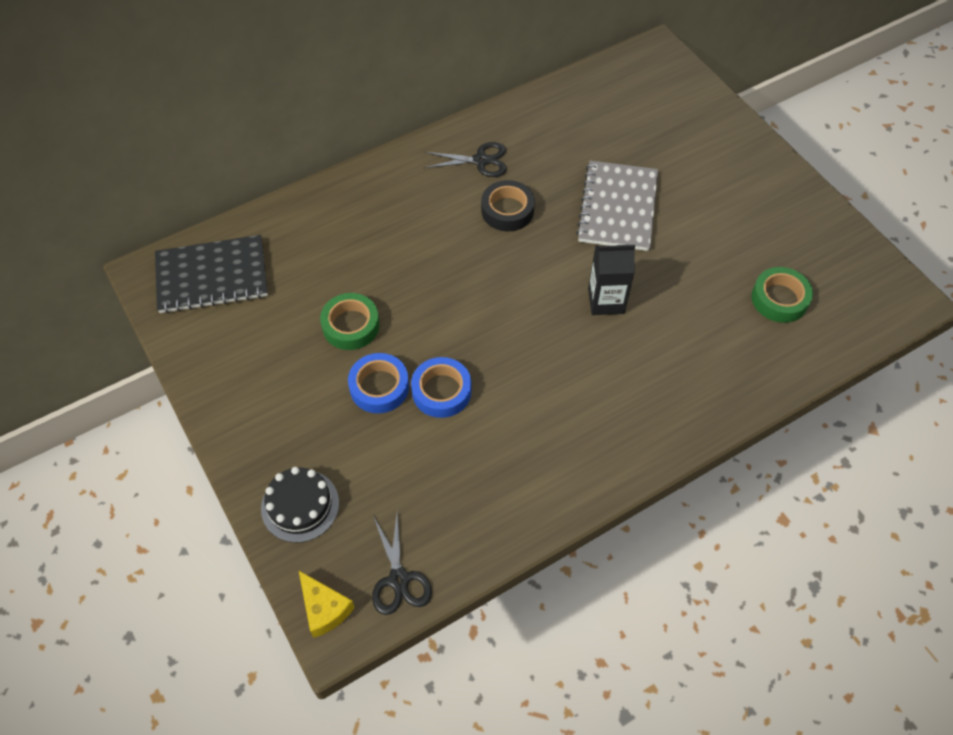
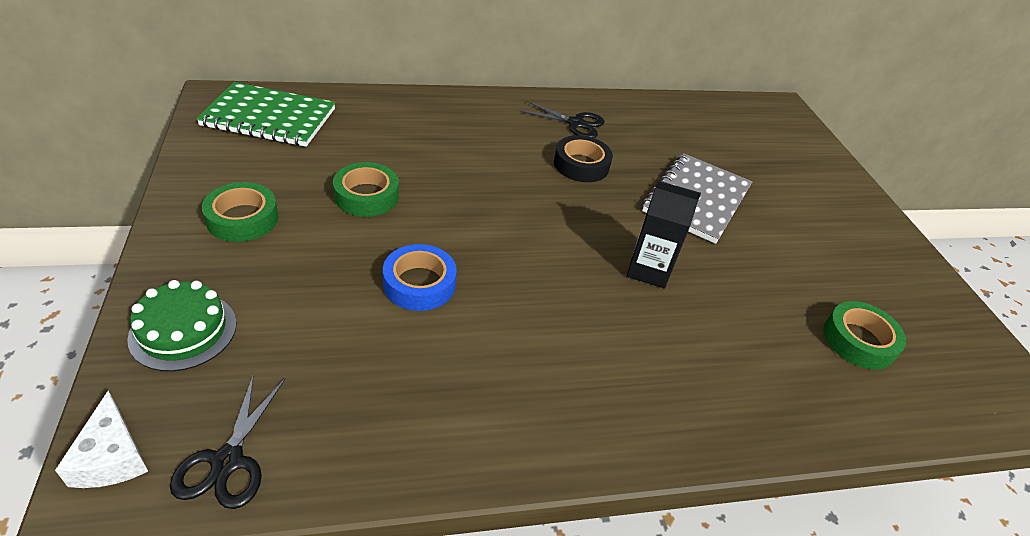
camera: 15 degrees right, 15 degrees down
black notebook [155,235,268,314] -> green notebook [196,82,335,147]
black cake [261,467,339,543] -> green cake [127,280,236,371]
yellow cheese [299,571,355,638] -> white cheese [55,390,148,488]
blue tape [348,353,409,413] -> none
none -> green tape [202,182,279,242]

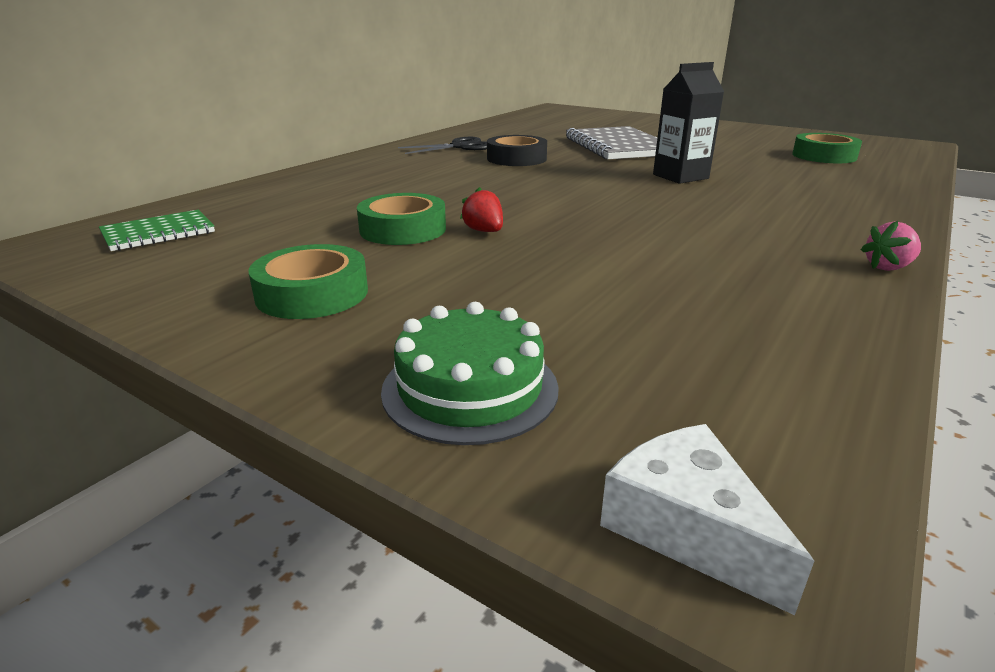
camera: 40 degrees left, 15 degrees down
white cheese [55,390,148,488] -> white cheese turned 150 degrees counterclockwise [600,424,814,615]
black scissors [170,373,286,509] -> none
green notebook [196,82,335,147] -> green notebook [99,210,215,251], size x0.56
blue tape [383,244,457,311] -> none
none -> red strawberry [460,187,503,232]
none -> pink strawberry [861,221,921,271]

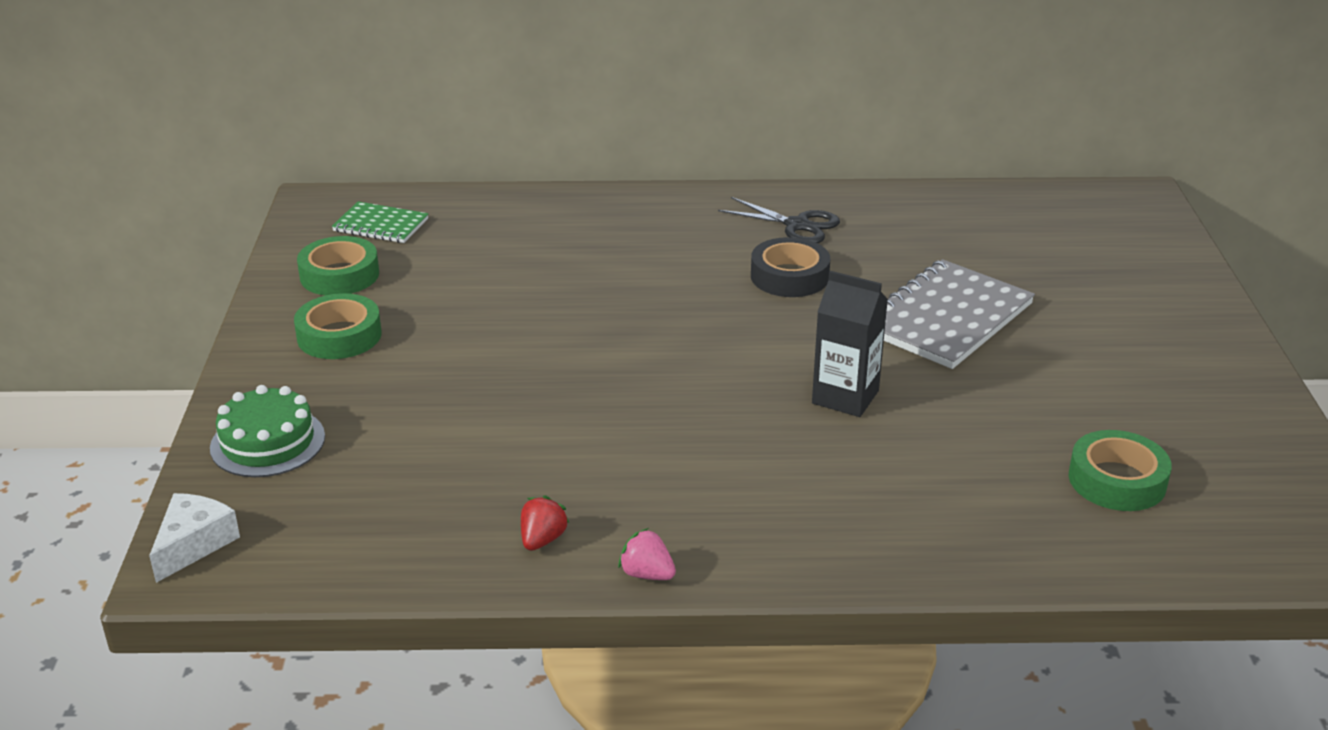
camera: 55 degrees right, 5 degrees up
green tape [357,193,446,245] -> green tape moved to [297,236,379,295]
red strawberry [460,187,503,232] -> red strawberry moved to [521,496,569,551]

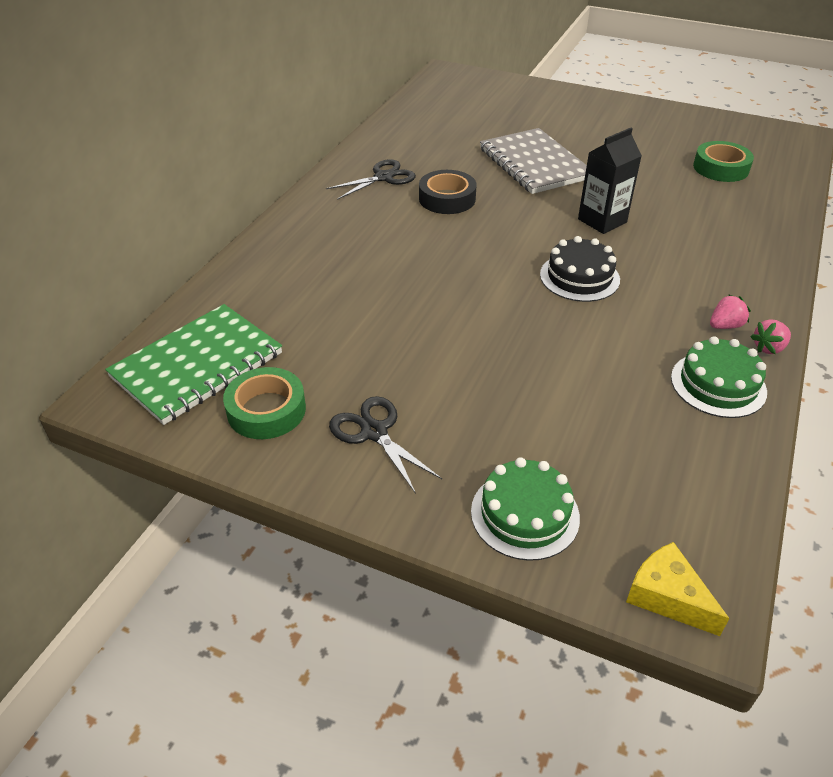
camera: 65 degrees left, 10 degrees up
white cheese [149,493,240,583] -> yellow cheese [626,542,730,636]
green tape [294,293,382,359] -> black scissors [329,396,442,494]
green notebook [332,201,429,243] -> green notebook [105,304,282,425], size x1.80
red strawberry [521,496,569,551] -> green cake [671,336,767,418]
none -> black cake [540,236,620,302]
none -> pink strawberry [710,294,751,329]

